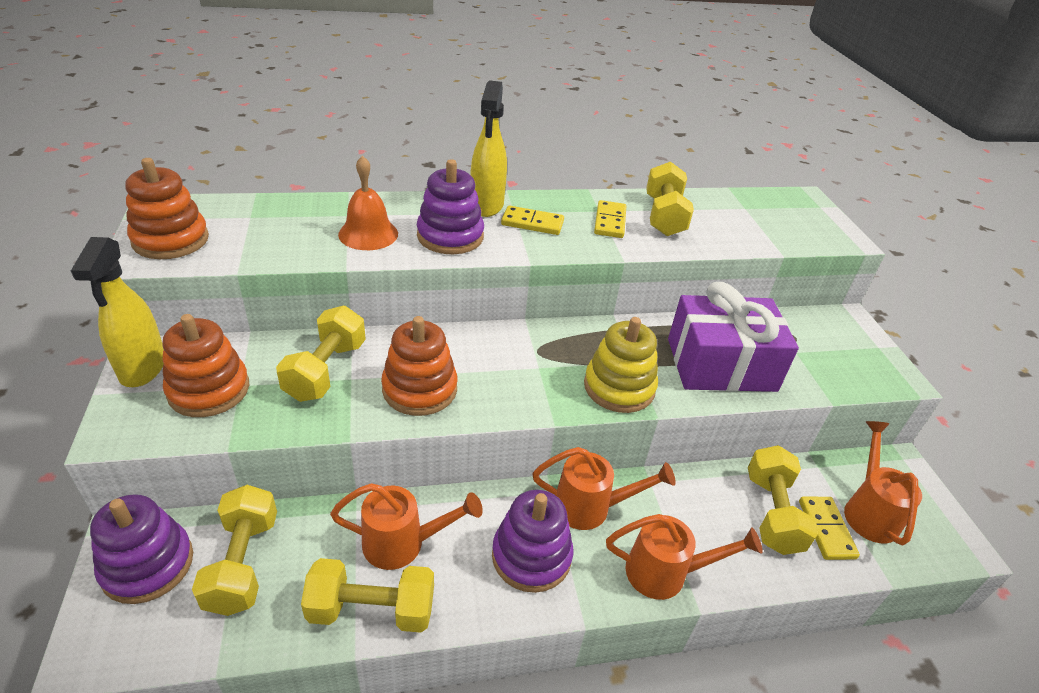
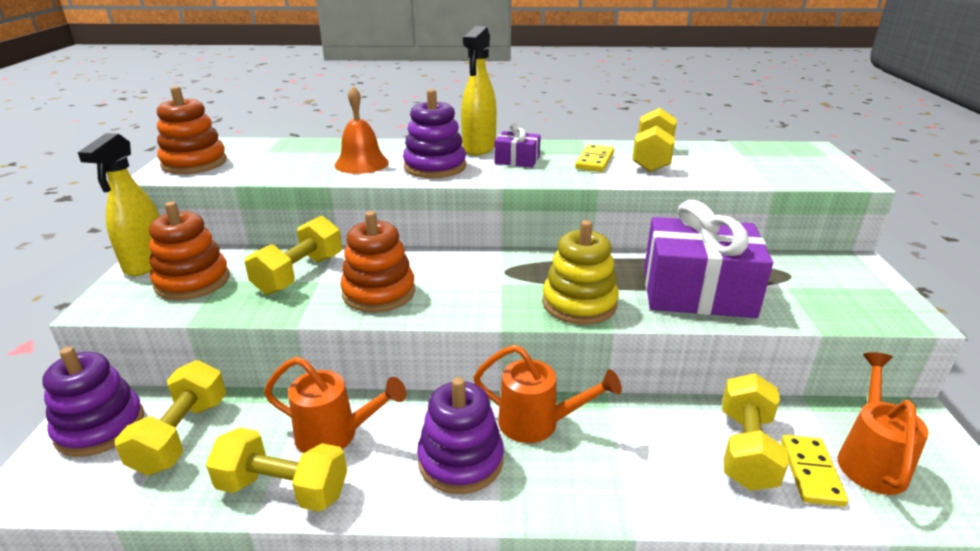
camera: 15 degrees right, 10 degrees down
yellow domino [501,205,564,235] -> purple gift [494,124,541,168]
orange watering can [606,514,763,600] -> none

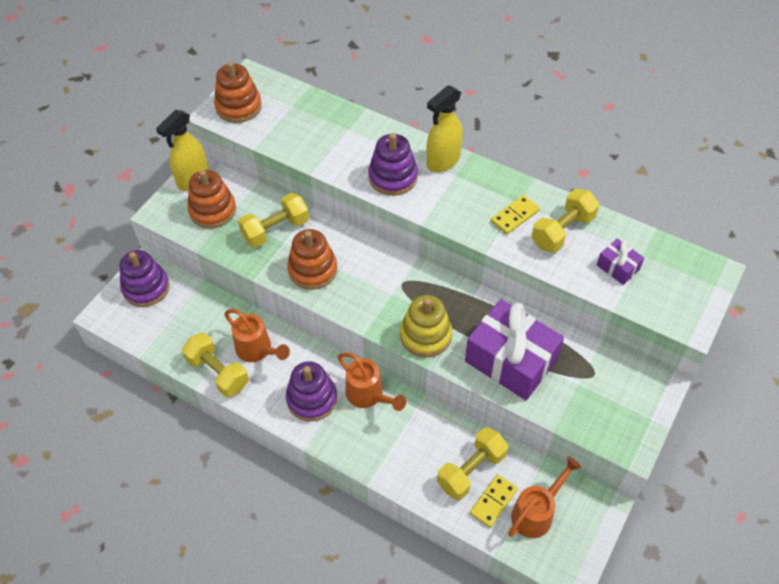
camera: 30 degrees right, 25 degrees up
yellow dumbbell [115,360,226,476] -> none
orange bell [335,86,389,174] -> none
purple gift [494,124,541,168] -> purple gift moved to [597,238,644,285]

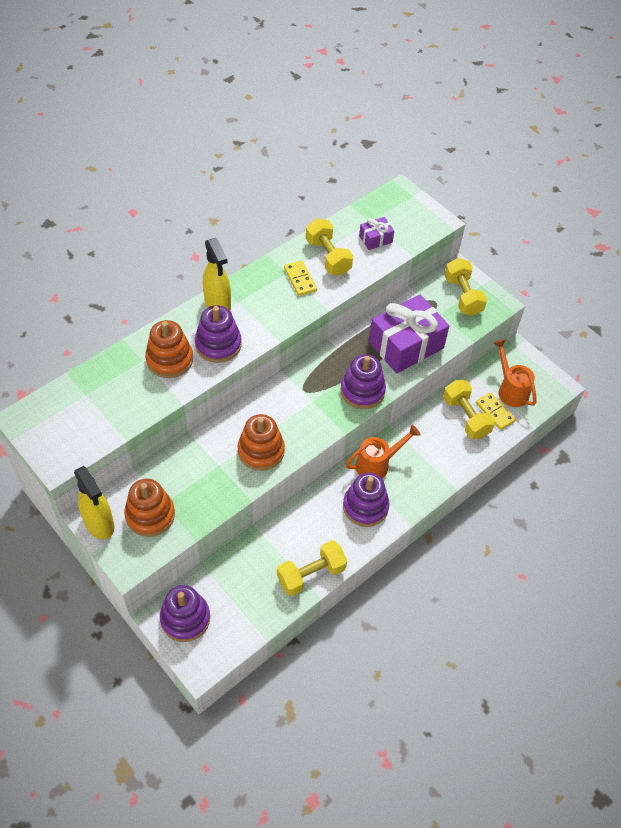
camera: 75 degrees left, 0 degrees up
orange stacking toy [214,62,262,123] -> orange stacking toy moved to [145,320,193,378]
orange watering can [224,309,290,362] -> none
yellow dumbbell [238,193,309,248] -> yellow dumbbell moved to [444,258,487,316]
yellow stacking toy [400,295,452,358] -> purple stacking toy [341,354,386,409]

